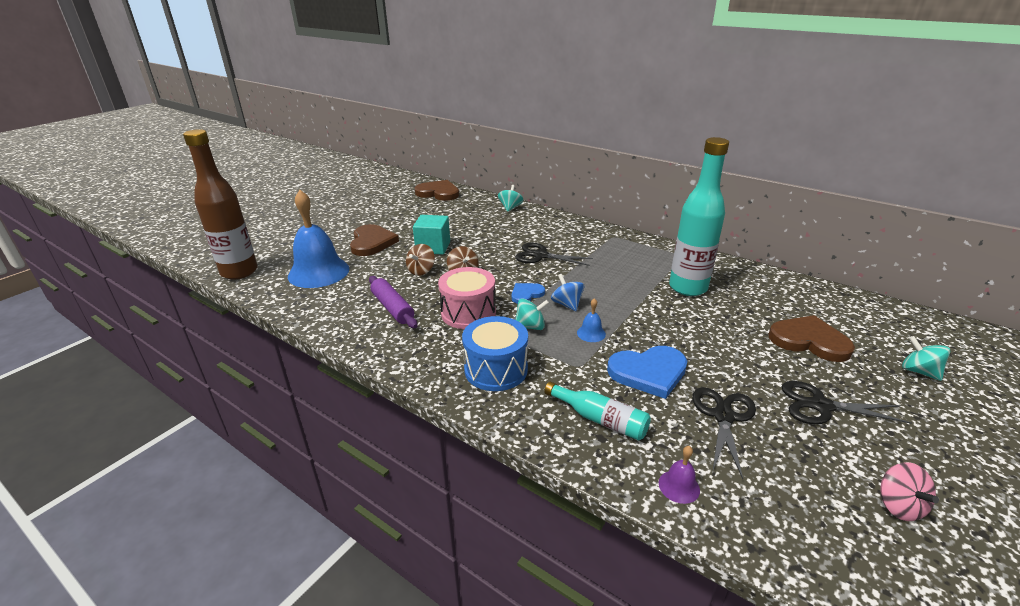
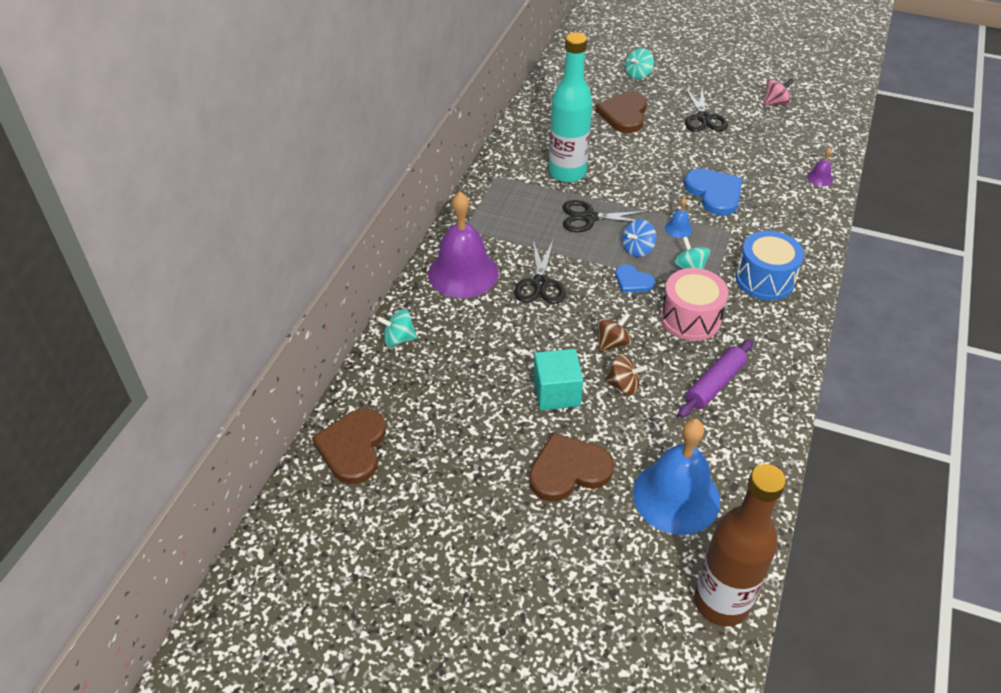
camera: 105 degrees left, 15 degrees up
turquoise bottle [544,382,651,441] -> none
black scissors [692,387,756,479] -> black scissors moved to [562,200,649,232]
none -> purple bell [428,192,499,298]

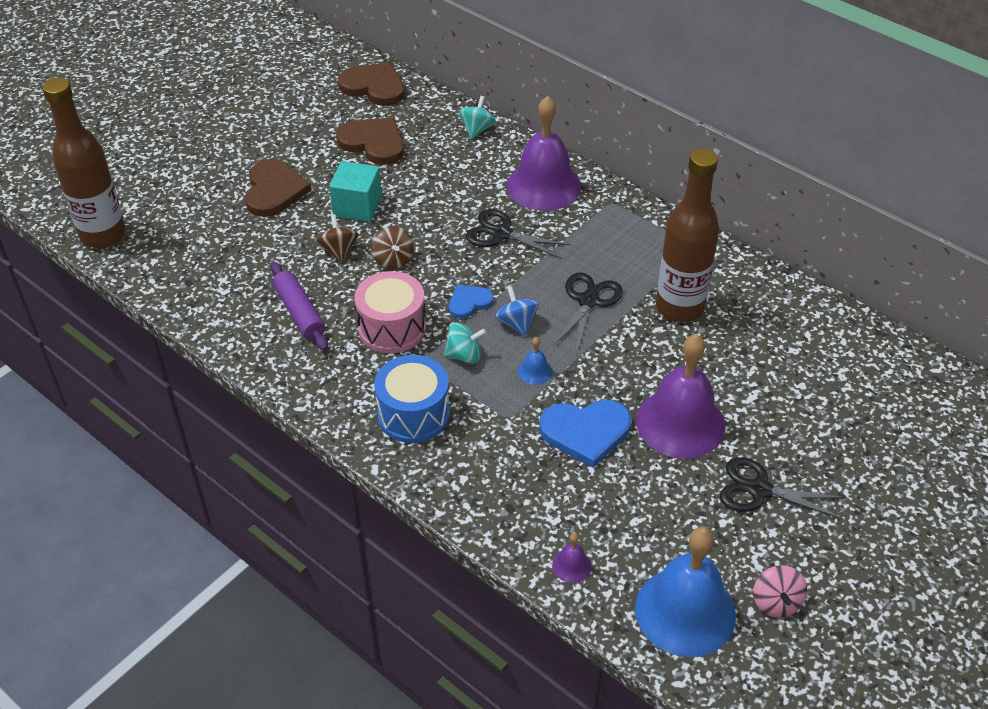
camera: 110 degrees right, 0 degrees up
turquoise bottle [549,32,593,183] -> brown bottle [656,148,719,322]
brown heart [595,92,647,133] -> brown heart moved to [336,117,404,165]
brown spinning top [605,354,647,395] -> brown spinning top turned 135 degrees clockwise [316,214,358,263]
turquoise spinning top [625,48,654,79] -> none
blue bell [633,419,720,535] -> blue bell moved to [635,527,736,657]
none -> purple bell [636,334,725,459]

